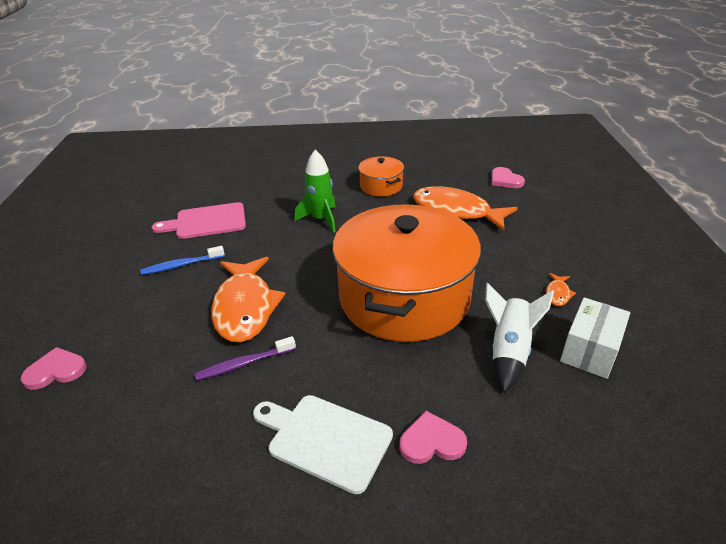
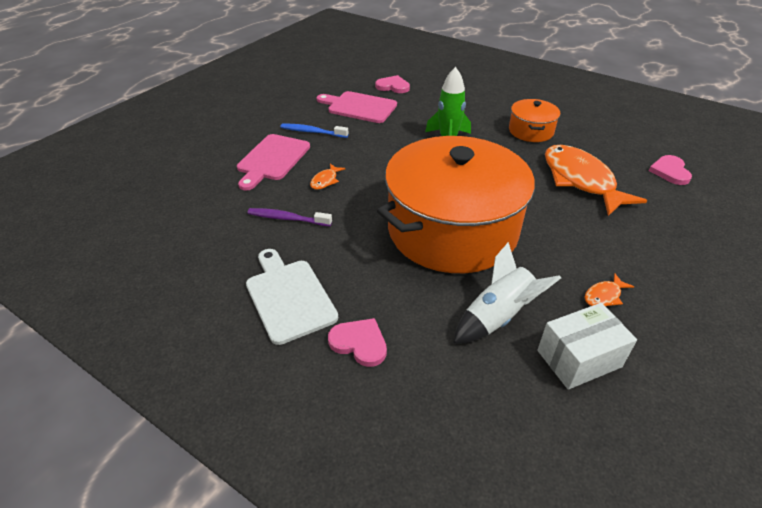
camera: 35 degrees right, 5 degrees up
pink heart [21,347,87,390] -> pink heart moved to [375,75,410,93]
orange fish [211,257,285,342] -> orange fish [310,164,345,190], size x0.40
none -> pink cutting board [237,134,310,191]

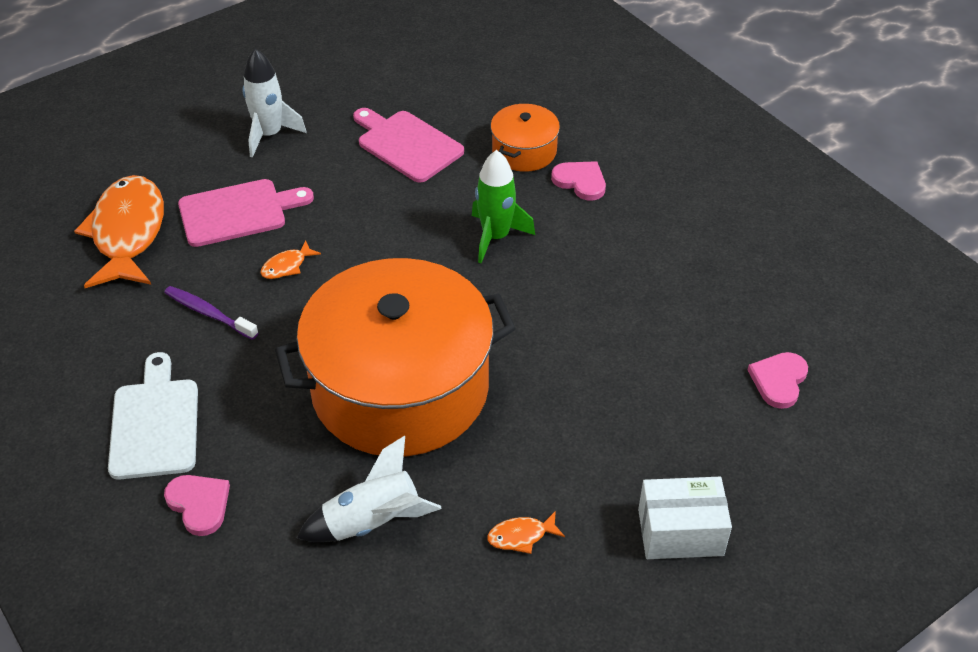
camera: 20 degrees right, 5 degrees up
pink cutting board [237,134,310,191] -> pink cutting board turned 150 degrees counterclockwise [178,179,314,247]
blue toothbrush [281,124,348,138] -> none
pink heart [375,75,410,93] -> pink heart moved to [551,161,606,201]
orange pot [509,99,560,142] -> orange pot moved to [491,104,560,172]
white box [537,303,637,390] -> white box moved to [638,477,732,559]
orange fish [545,145,647,216] -> orange fish moved to [74,175,164,288]
none -> white rocket [242,48,307,158]

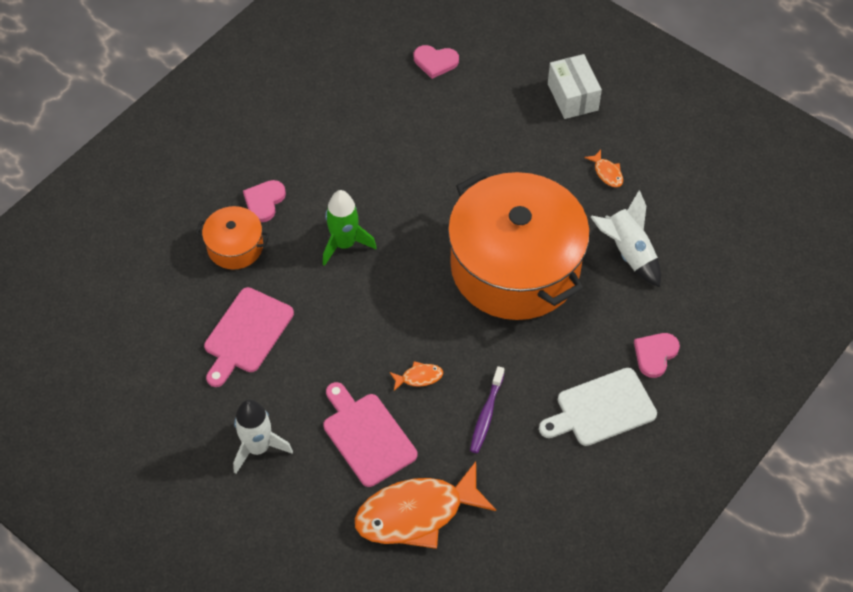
camera: 105 degrees left, 10 degrees up
orange fish [260,240,321,279] -> orange fish turned 45 degrees counterclockwise [389,361,443,391]

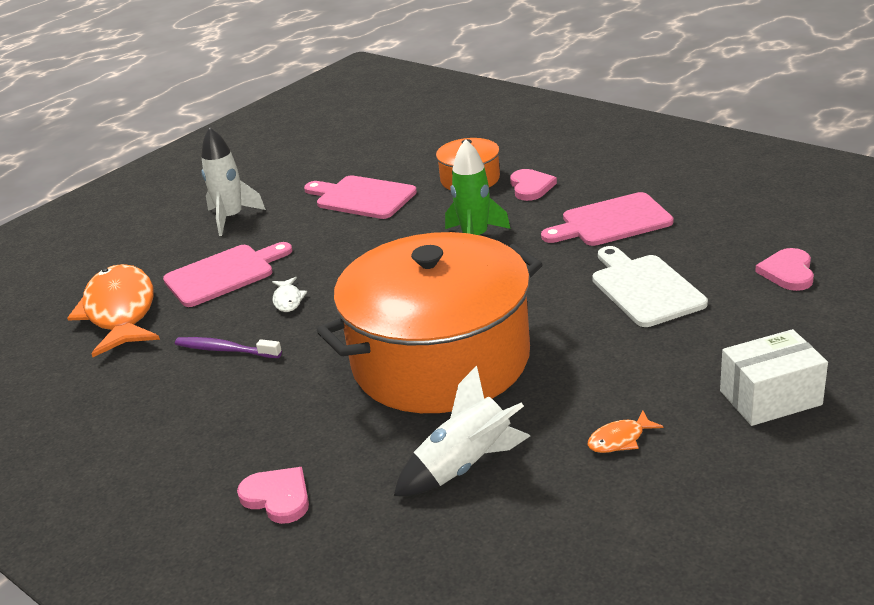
camera: 95 degrees right, 25 degrees down
pink heart [243,180,286,222] -> pink heart turned 60 degrees clockwise [510,169,557,201]
orange fish [389,361,443,391] -> white fish [272,277,307,312]
white cutting board [539,368,657,446] -> white cutting board moved to [592,246,708,327]
none -> pink cutting board [541,192,673,246]

